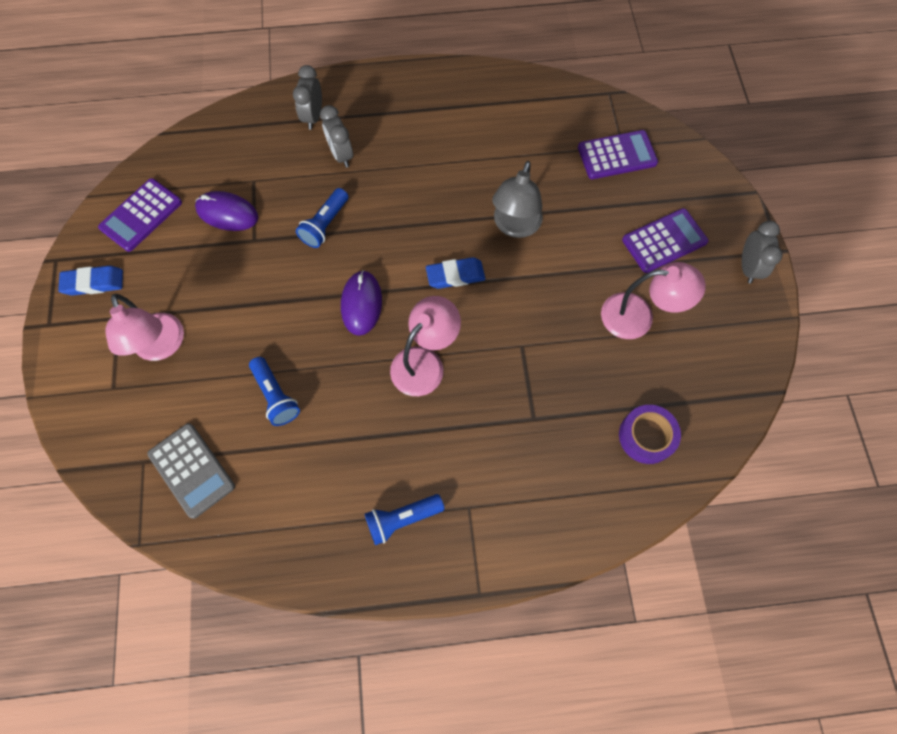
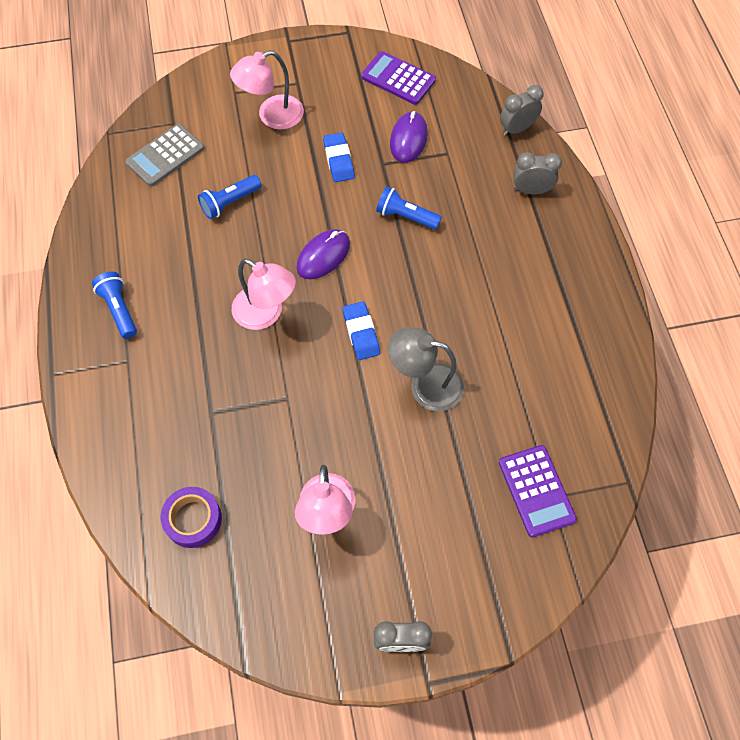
camera: 85 degrees right, 5 degrees down
blue eraser [58,266,123,296] -> blue eraser moved to [323,132,355,182]
grey clock [320,105,353,168] -> grey clock moved to [500,85,544,136]
purple mouse [341,270,382,336] -> purple mouse turned 45 degrees counterclockwise [296,229,350,279]
purple calculator [622,208,708,273] -> none

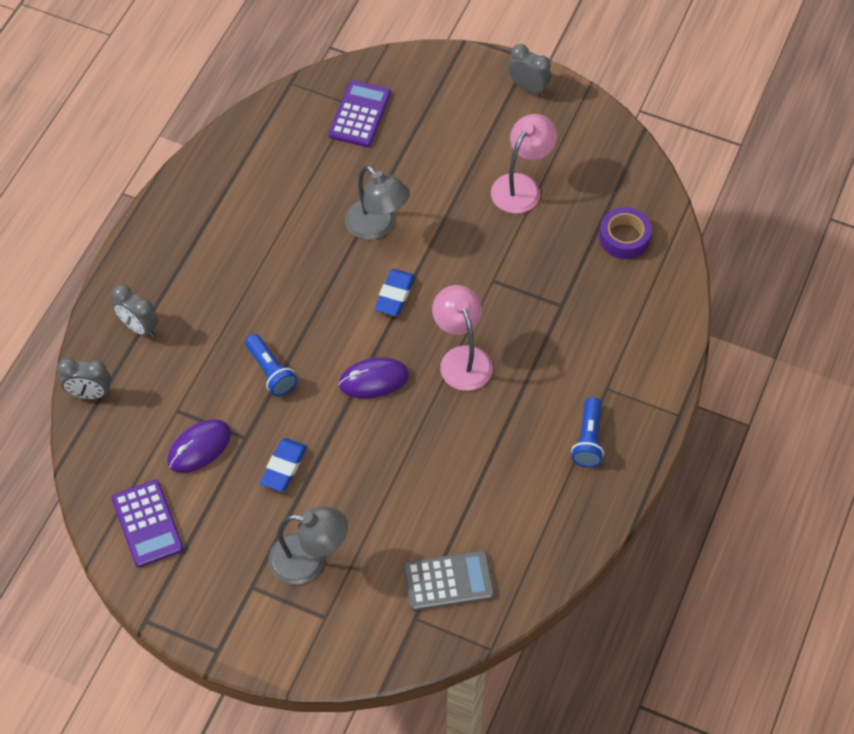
camera: 145 degrees left, 5 degrees down
blue flashlight [198,175,262,219] -> none
pink lamp [230,50,304,130] -> grey lamp [269,506,348,585]

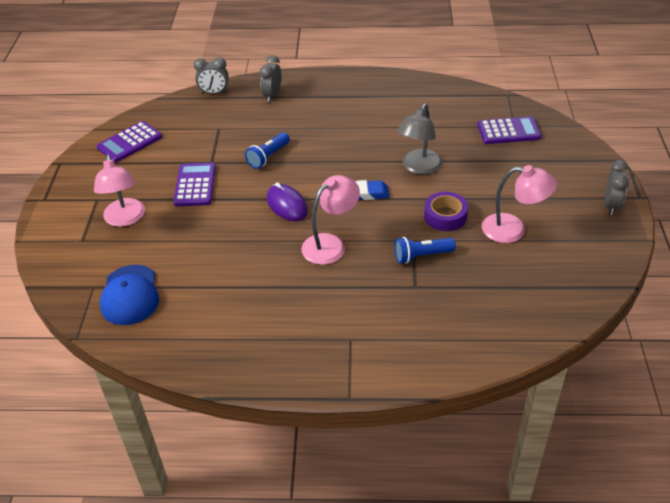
camera: 70 degrees right, 15 degrees down
grey clock [57,358,111,399] -> grey clock turned 75 degrees counterclockwise [193,57,229,94]
purple mouse [168,419,231,473] -> none
blue eraser [260,438,307,492] -> purple calculator [173,163,216,206]
grey lamp [269,506,348,585] -> pink lamp [94,154,145,227]
grey calculator [403,550,495,611] -> blue cap [100,265,159,325]
blue flashlight [571,397,604,467] -> blue flashlight moved to [394,237,456,264]
purple tape [599,207,652,259] -> purple tape moved to [424,192,468,231]

